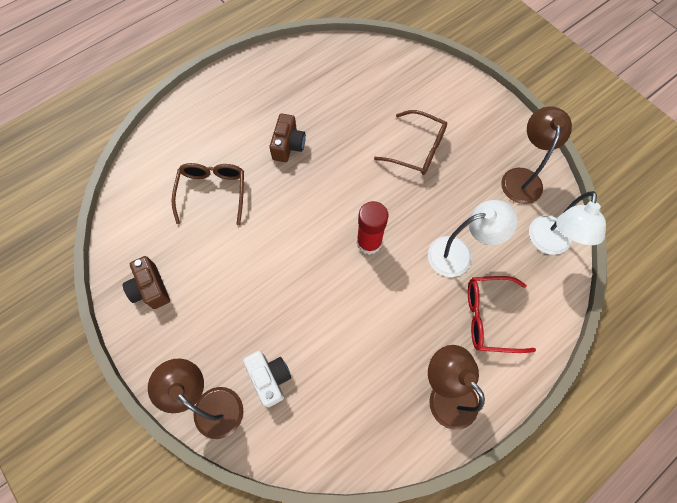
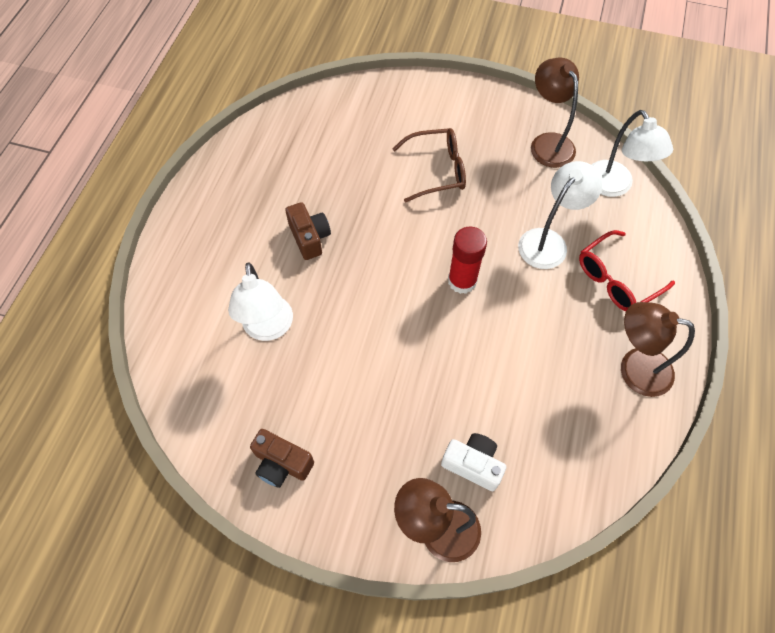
camera: 35 degrees left, 5 degrees down
brown glasses [172,163,244,225] -> white lamp [228,262,293,341]

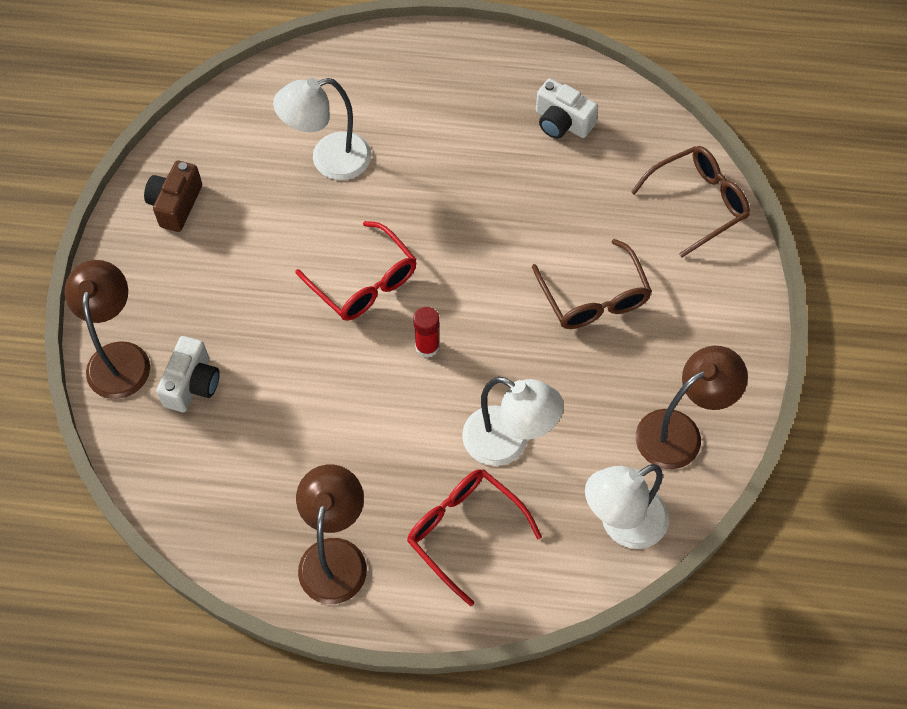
camera: 80 degrees right, 0 degrees up
brown camera [285,202,331,260] -> none
red glue stick [448,226,487,294] -> red glue stick [413,307,440,358], size x0.65
none -> red glasses [295,221,417,321]
none -> white camera [536,78,598,139]
none -> brown glasses [631,146,750,257]

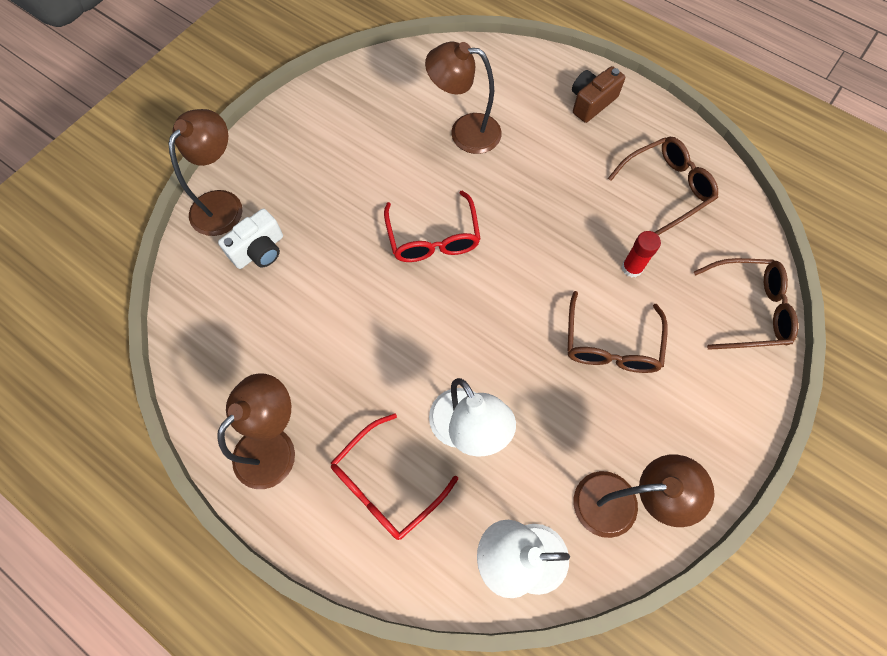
camera: 30 degrees right, 5 degrees up
brown camera [144,161,202,232] -> brown camera moved to [572,66,625,123]
white lamp [273,78,371,180] -> brown lamp [425,42,502,154]
red glasses [407,469,542,606] -> red glasses turned 120 degrees counterclockwise [331,414,458,540]
red glue stick [413,307,440,358] -> red glue stick moved to [622,231,661,277]
white camera [536,78,598,139] -> brown glasses [608,137,718,235]

